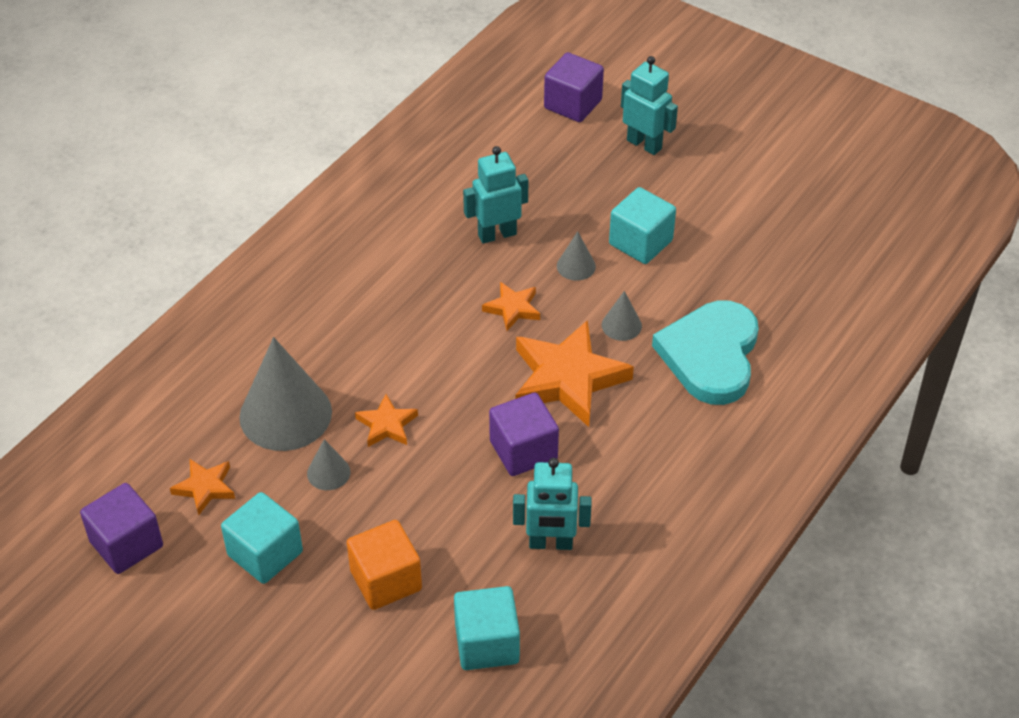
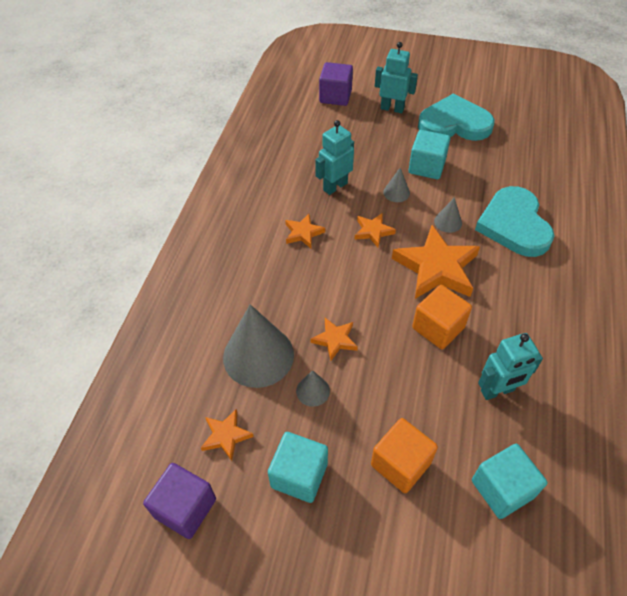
camera: 20 degrees left, 5 degrees up
purple cube [489,393,559,476] -> orange cube [412,285,472,349]
none -> orange star [285,214,325,248]
none -> turquoise heart [418,93,495,141]

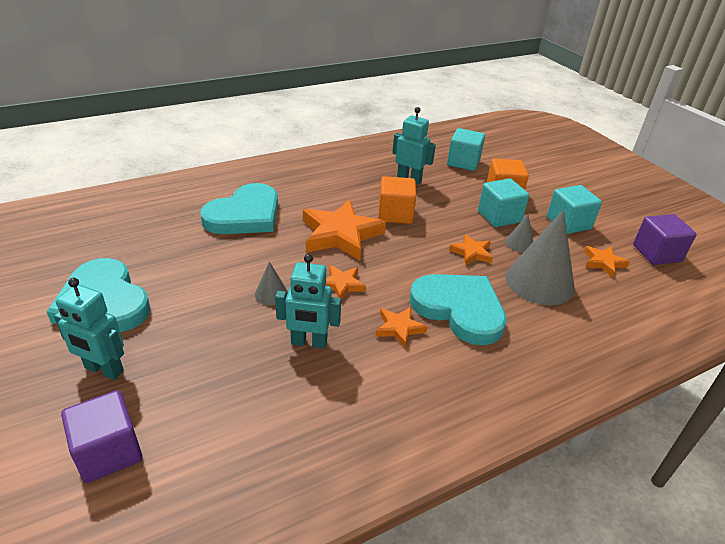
camera: 135 degrees left, 15 degrees down
turquoise robot [375,42,418,113] -> turquoise robot turned 45 degrees counterclockwise [54,278,124,380]
turquoise cube [408,130,450,179] -> turquoise cube moved to [478,178,529,227]
grey cone [434,197,462,233] -> none
none -> turquoise heart [410,274,507,345]

